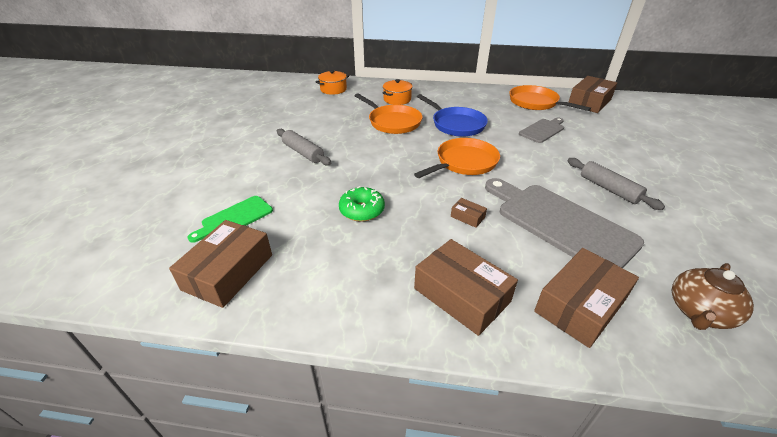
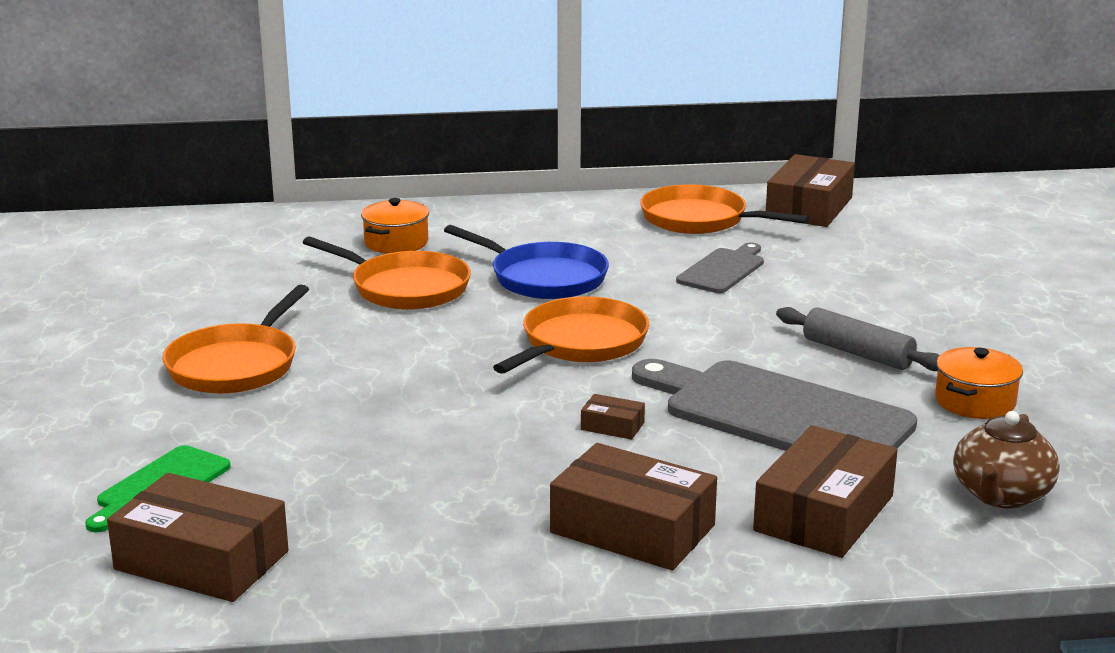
camera: 15 degrees left, 15 degrees down
brown box [169,220,272,308] -> brown box turned 75 degrees counterclockwise [107,473,289,602]
grey rolling pin [277,129,331,165] -> orange pan [162,285,309,394]
orange pot [315,70,349,95] -> orange pot moved to [935,347,1023,419]
green donut [339,186,385,222] -> none

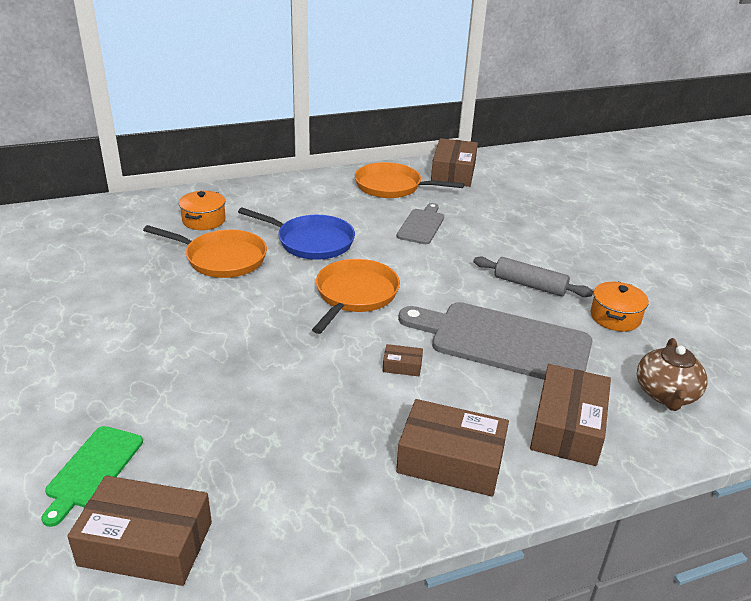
camera: 15 degrees left, 10 degrees up
orange pan [162,285,309,394] -> none

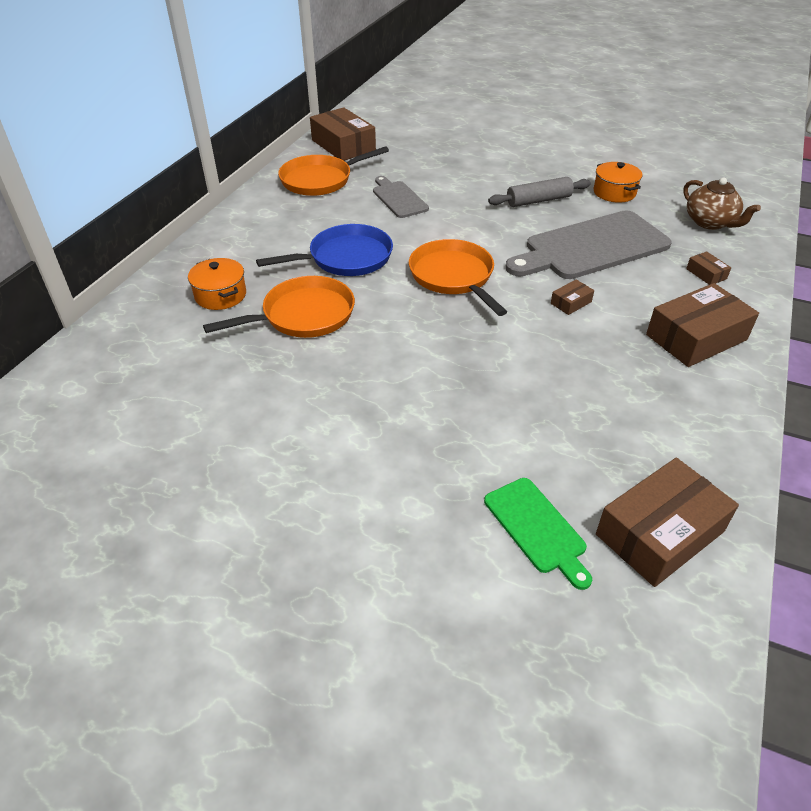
camera: 45 degrees left, 10 degrees up
brown box [530,364,611,466] -> brown box [686,251,731,285], size x0.44

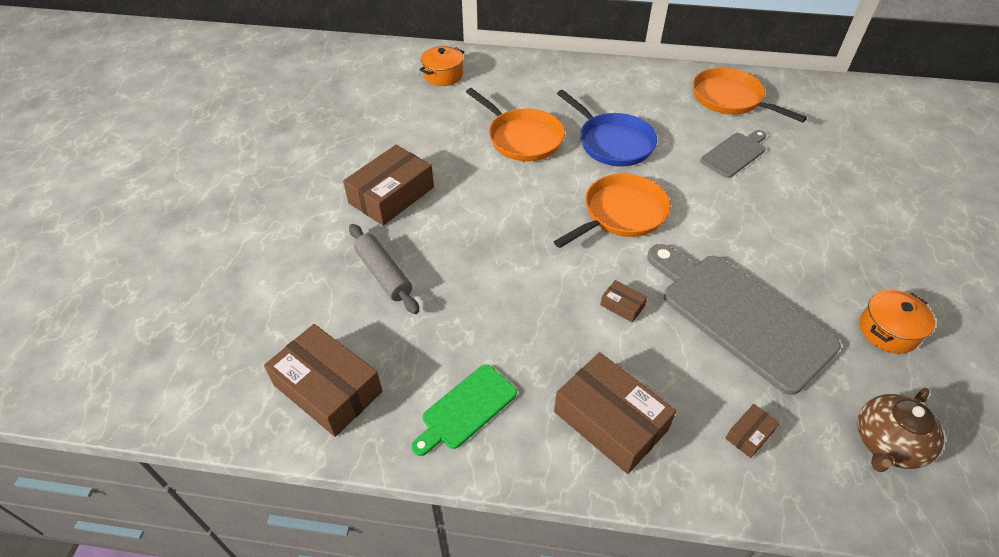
camera: 75 degrees right, 5 degrees up
orange pot [188,258,246,310] -> orange pot moved to [420,46,464,86]
brown box [310,107,376,161] -> brown box moved to [343,145,434,226]
green cutting board [484,478,592,590] -> green cutting board moved to [412,364,517,456]
grey rolling pin [488,177,591,207] -> grey rolling pin moved to [349,224,419,314]

